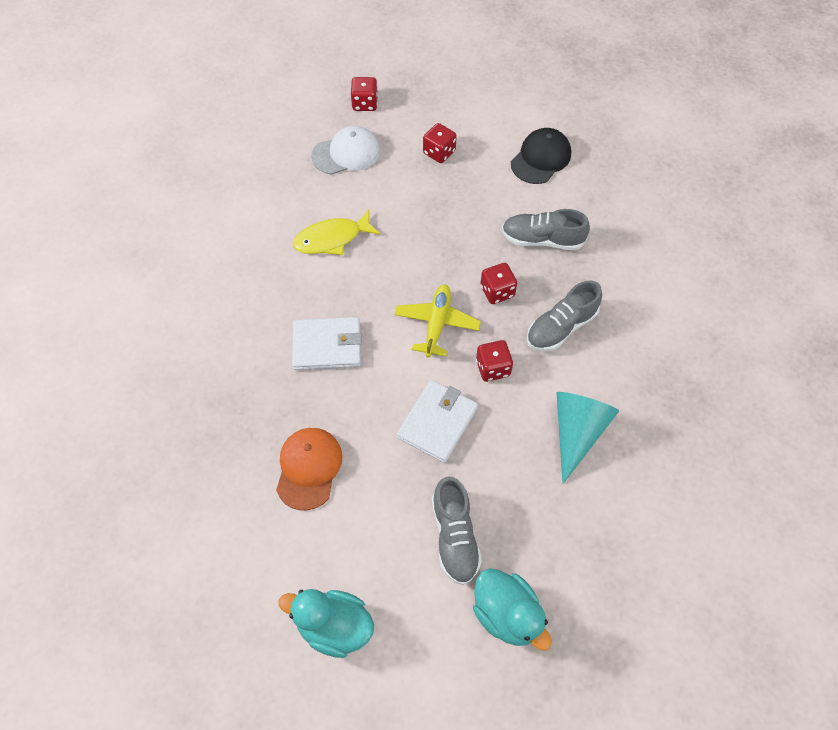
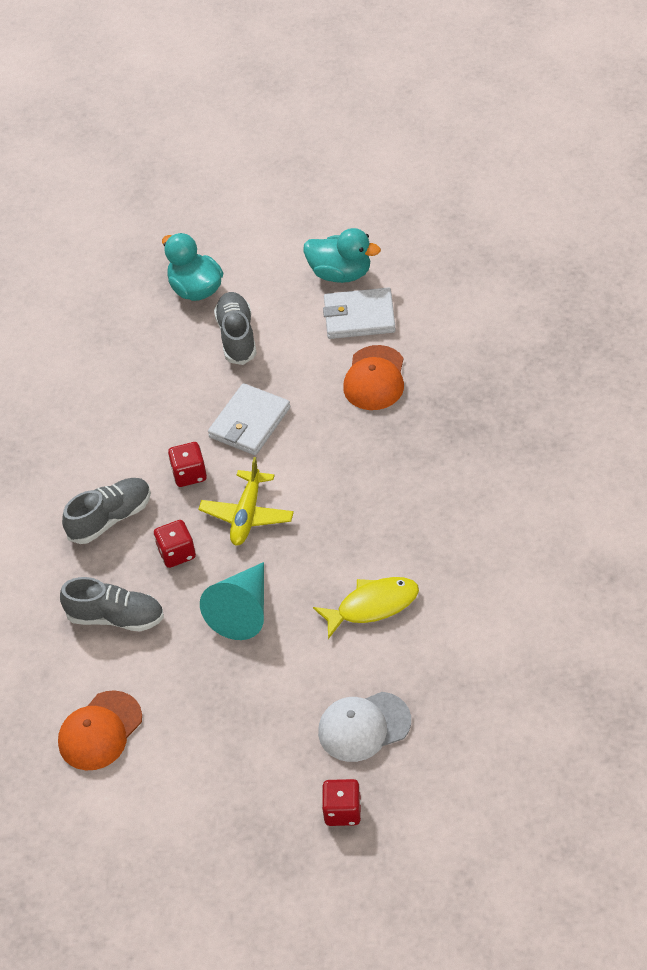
camera: 175 degrees left, 10 degrees down
white wallet [292,317,362,370] -> white wallet moved to [323,287,396,339]
red dice [423,123,457,163] -> none
black cap [511,128,571,184] -> orange cap [58,690,142,770]
turquoise cone [557,392,619,484] -> turquoise cone moved to [200,562,264,640]

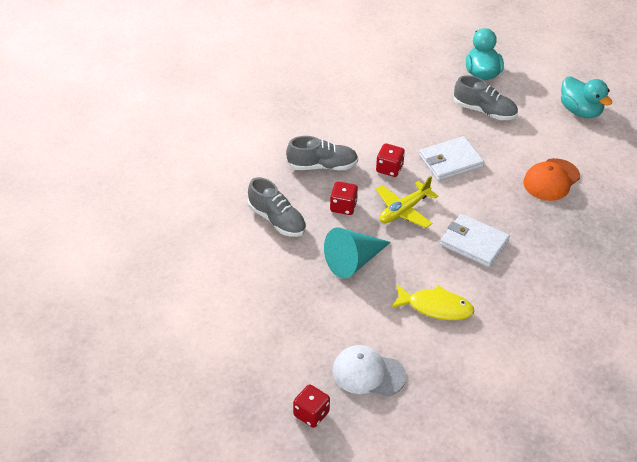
camera: 30 degrees right, 5 degrees down
orange cap [58,690,142,770] -> none
grey shoe [214,292,257,365] -> grey shoe turned 90 degrees clockwise [454,75,518,120]
white wallet [323,287,396,339] -> white wallet moved to [440,214,510,267]

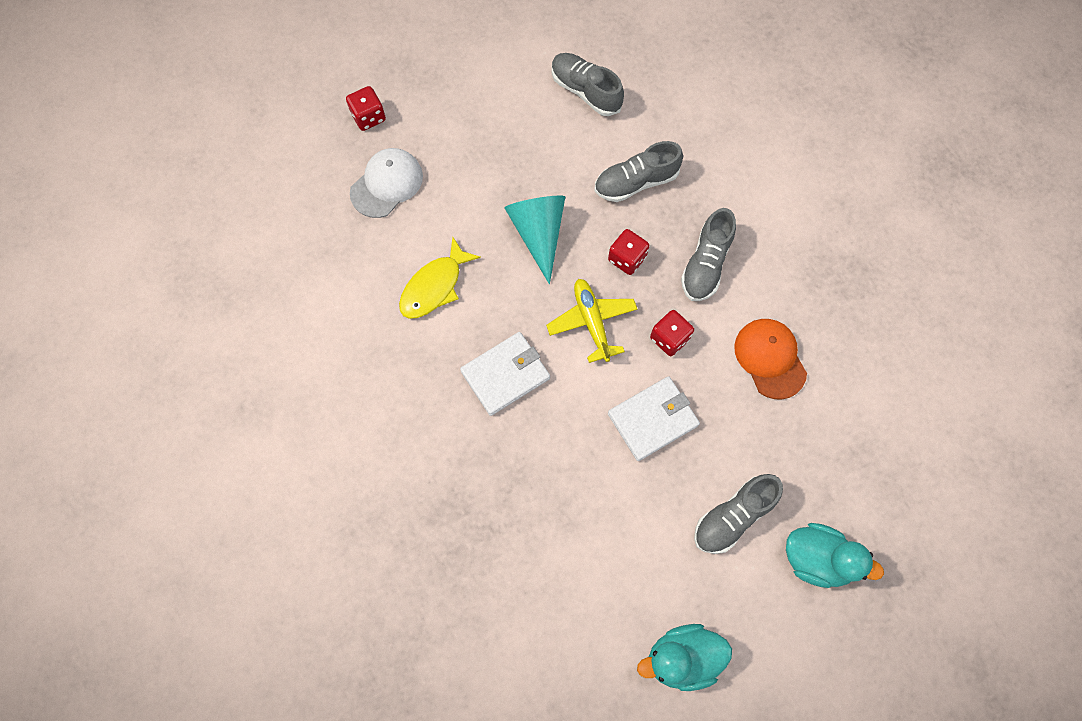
camera: 115 degrees right, 25 degrees up
white wallet [419,136,484,181] -> white wallet turned 60 degrees clockwise [608,376,700,461]
orange cap [524,158,580,201] -> orange cap moved to [734,319,807,399]
none -> grey shoe [552,53,624,116]

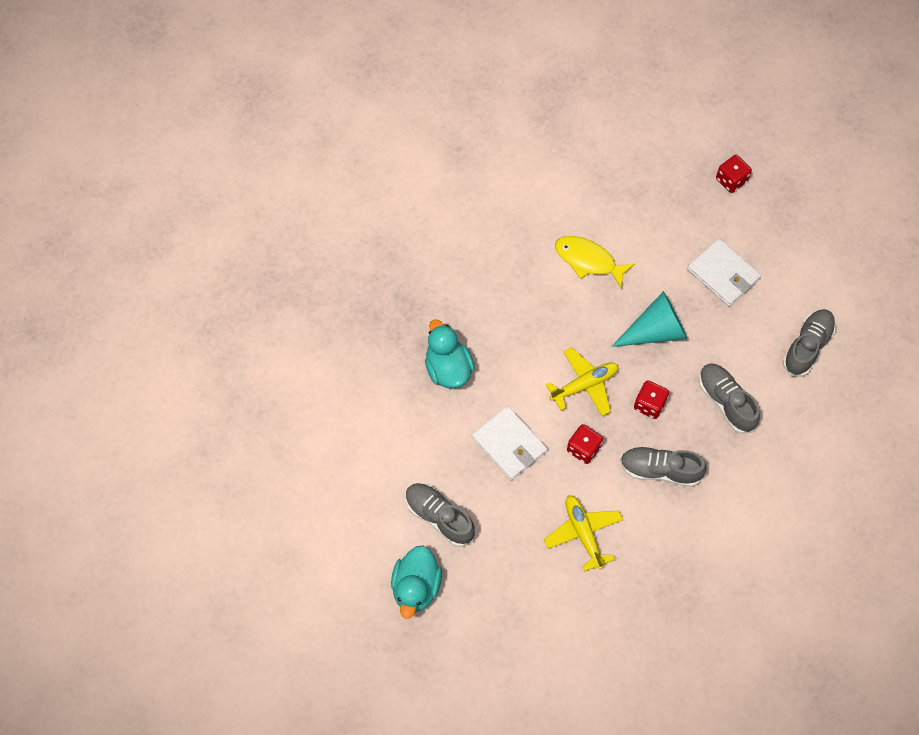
camera: 80 degrees right, 5 degrees down
white cap [350,148,423,218] -> none
white wallet [460,332,550,416] -> white wallet moved to [687,238,761,306]
turquoise duck [637,624,732,691] -> turquoise duck moved to [425,319,475,389]
orange cap [734,319,807,399] -> yellow plane [544,495,623,572]

